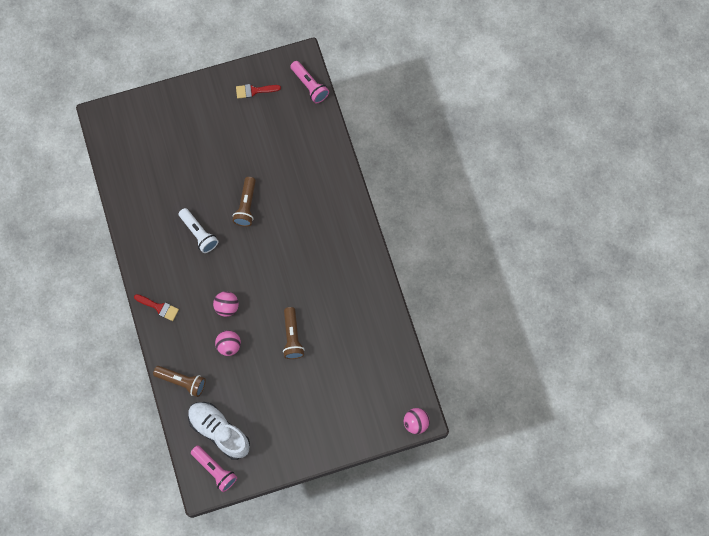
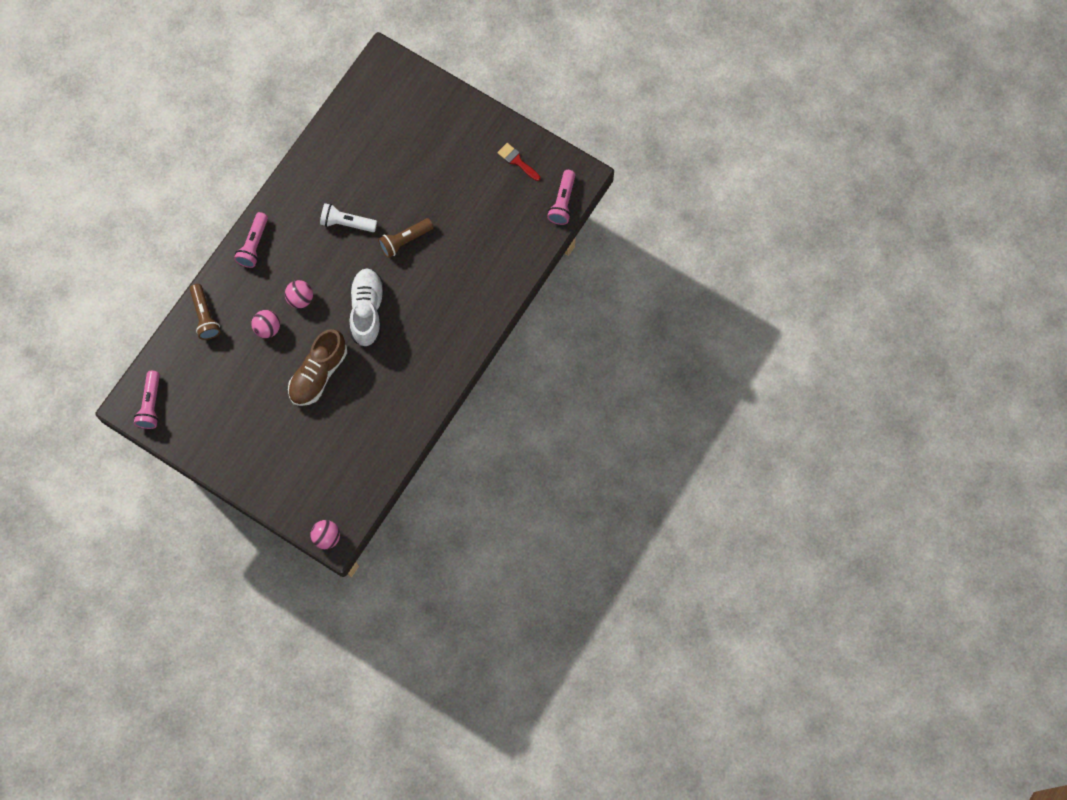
camera: 50 degrees right, 0 degrees up
red brush [134,294,179,321] -> pink flashlight [234,212,268,268]
white flashlight [179,208,218,253] -> white flashlight turned 90 degrees clockwise [320,203,377,232]
white shoe [188,402,250,460] -> white shoe moved to [350,268,384,347]
brown flashlight [283,307,305,359] -> brown shoe [288,329,347,406]

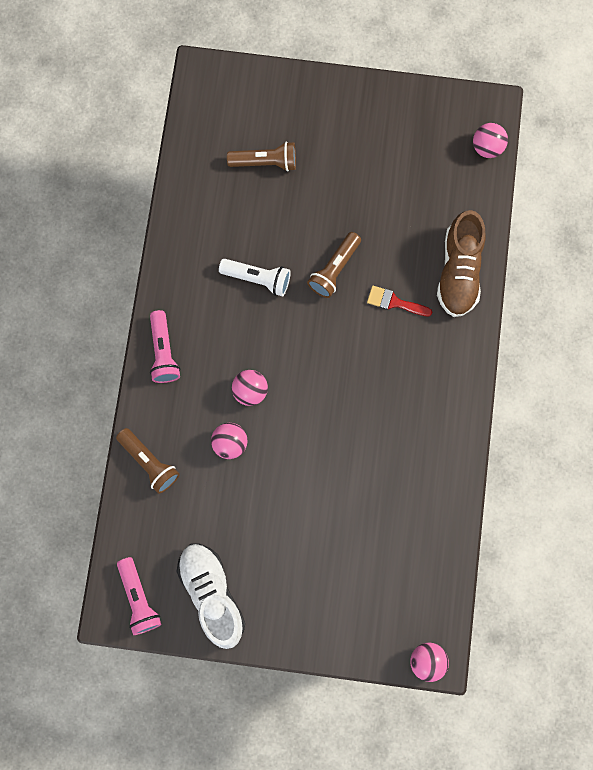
camera: 25 degrees left, 5 degrees up
brown shoe [288,329,347,406] -> brown shoe moved to [437,210,486,317]
white flashlight [320,203,377,232] -> white flashlight turned 150 degrees counterclockwise [219,259,291,296]
white shoe [350,268,384,347] -> white shoe moved to [176,544,245,649]
red brush [497,143,540,181] -> red brush moved to [367,286,432,316]
pink flashlight [547,170,575,225] -> pink ball [473,123,508,158]
none -> brown flashlight [227,141,296,172]

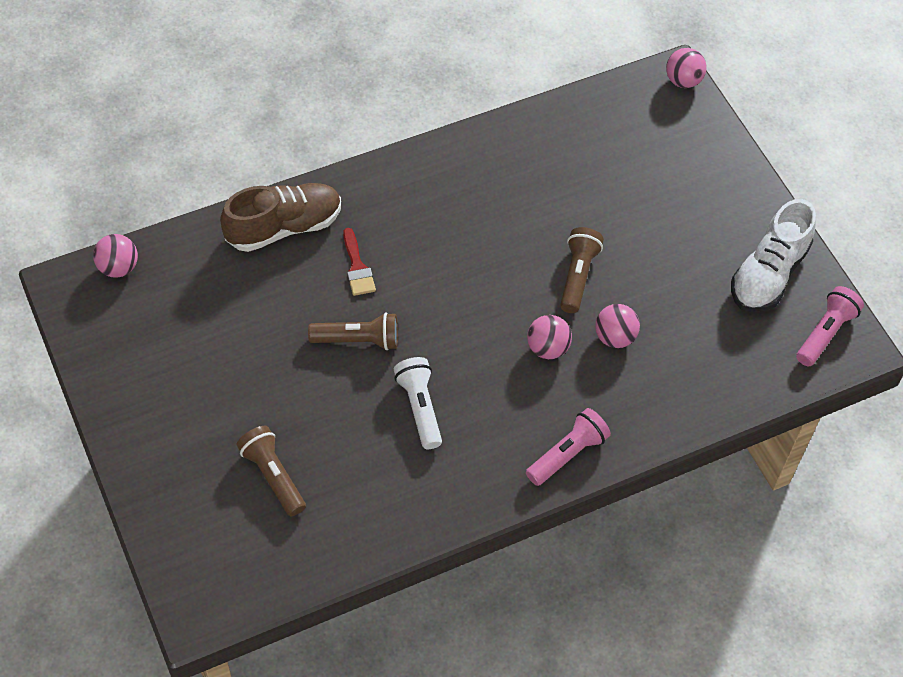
camera: 125 degrees left, 20 degrees down
brown flashlight [116,428,180,494] -> brown flashlight moved to [560,227,604,313]

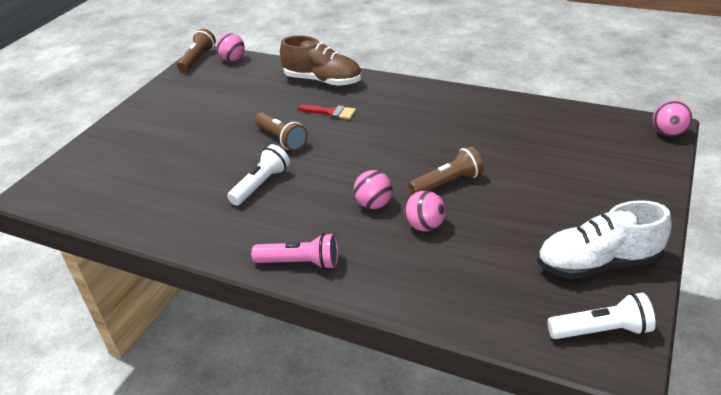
camera: 55 degrees right, 20 degrees down
brown flashlight [237,426,306,516] -> brown flashlight moved to [177,29,216,72]
red brush [343,228,376,296] -> red brush turned 105 degrees counterclockwise [298,105,356,119]
pink flashlight [796,286,864,366] -> white flashlight [547,293,656,339]

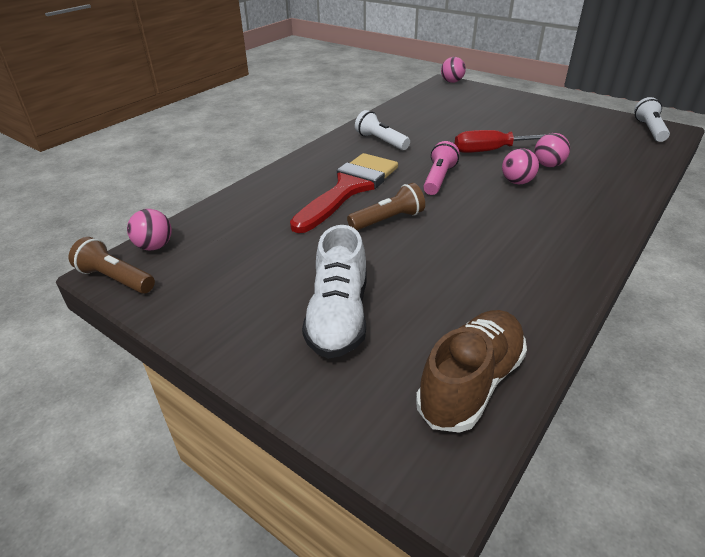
camera: 80 degrees left, 0 degrees up
white flashlight [227,144,290,206] -> white flashlight moved to [355,110,410,150]
pink flashlight [251,233,338,270] -> pink flashlight moved to [423,141,459,195]
brown shoe [280,35,362,86] -> brown shoe moved to [416,310,527,433]
red brush [298,105,356,119] -> red brush [290,153,398,233], size x2.35
brown flashlight [409,146,484,194] -> red screwdriver [455,130,546,153]
white shoe [537,200,672,279] -> white shoe moved to [302,225,367,359]

